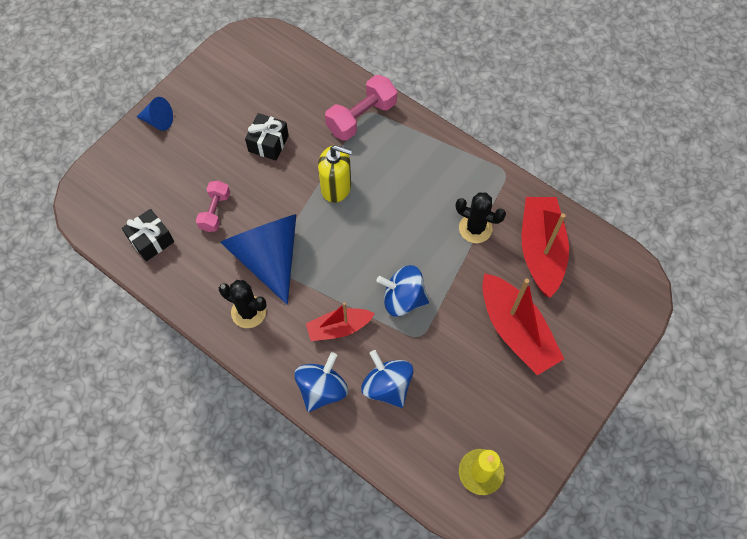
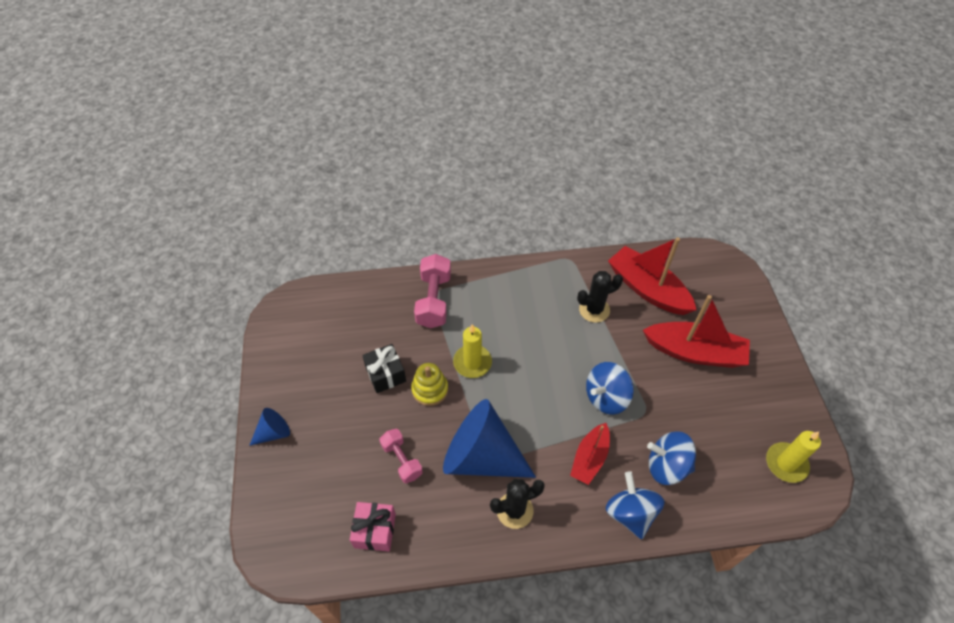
camera: 45 degrees left, 10 degrees down
black gift [122,209,174,261] -> pink gift [350,502,396,551]
yellow soap dispenser [318,145,352,203] -> yellow candle [453,324,492,378]
none -> yellow stacking toy [411,363,448,406]

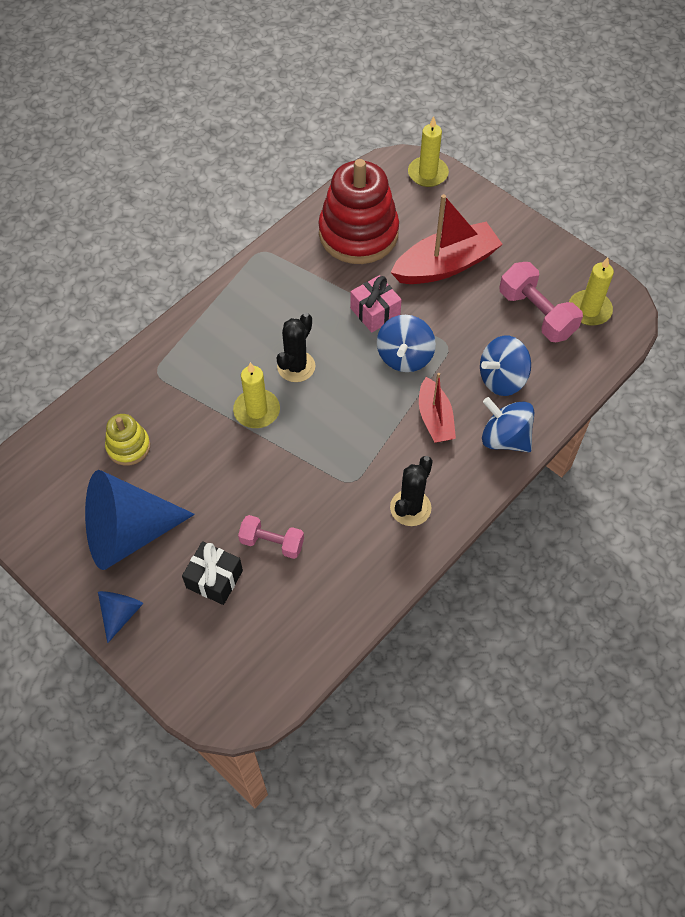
camera: 40 degrees left, 5 degrees up
pink gift [350,502,396,551] -> pink gift moved to [350,275,402,332]
black gift [362,344,406,393] -> black gift moved to [182,541,243,605]
yellow stacking toy [411,363,448,406] -> yellow stacking toy moved to [105,414,150,466]
pink dumbbell [414,254,451,328] -> pink dumbbell moved to [499,262,583,342]
blue cone [443,399,536,478] -> blue cone moved to [85,470,195,570]
black cactus [577,271,623,323] -> black cactus moved to [277,313,315,382]
red boat [608,237,697,315] -> red stacking toy [318,159,399,264]
none -> yellow candle [408,116,449,187]

